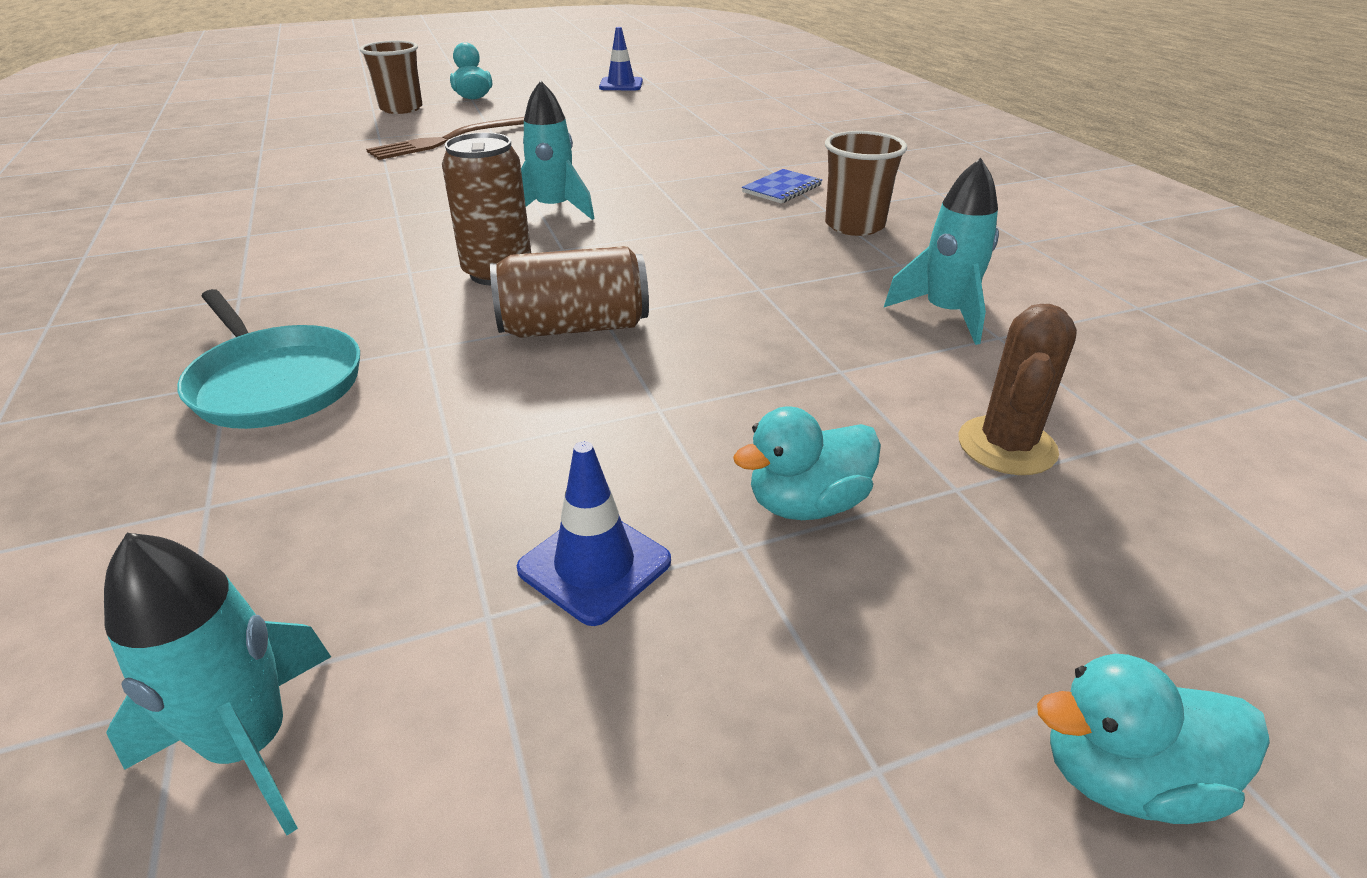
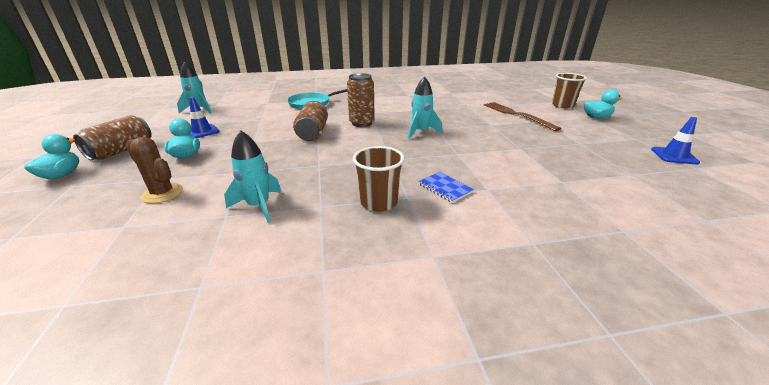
camera: 100 degrees right, 5 degrees down
none -> brown can [73,115,152,160]

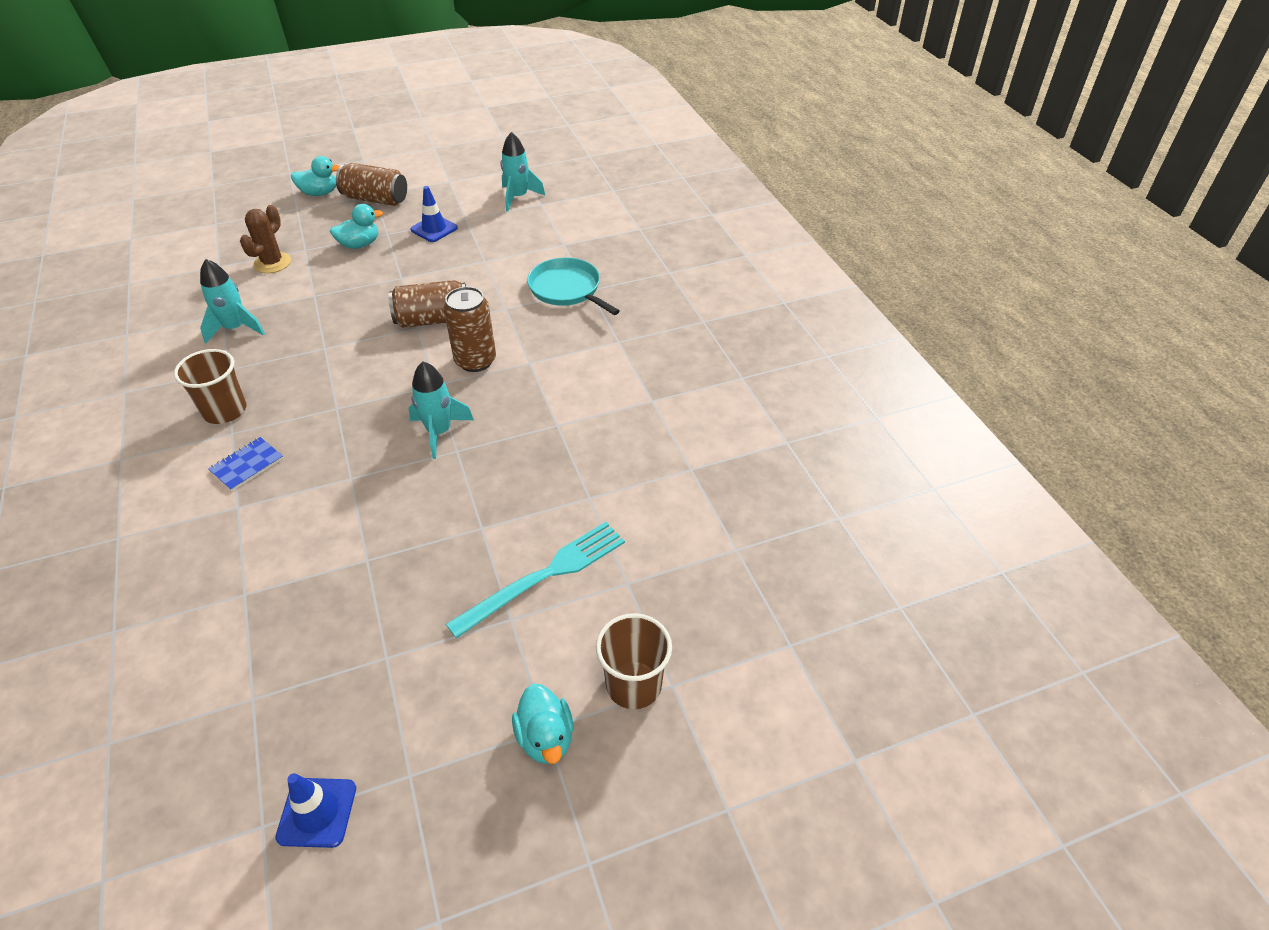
camera: 80 degrees right, 15 degrees up
brown fork [484,102,561,131] -> turquoise fork [446,522,625,639]

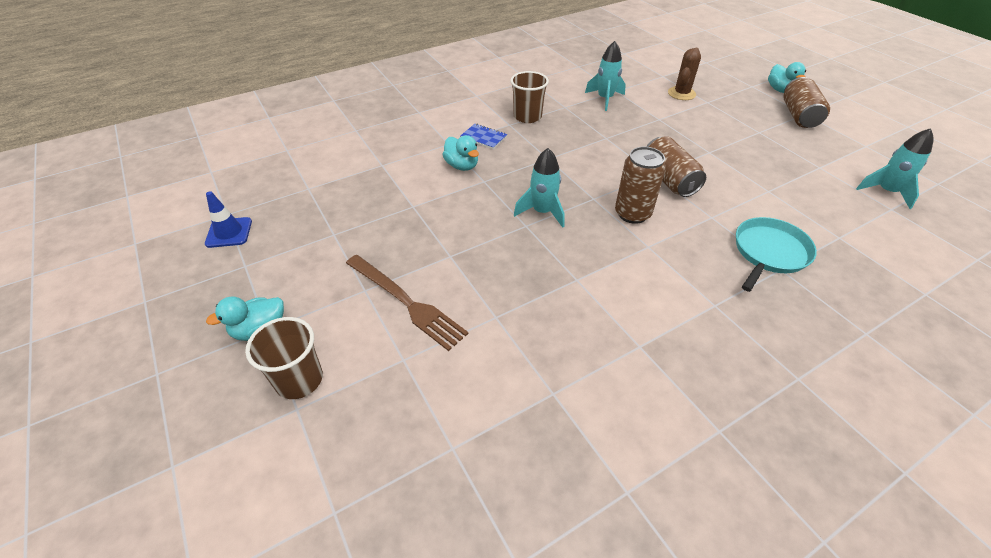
camera: 80 degrees right, 0 degrees up
brown cactus [240,205,291,273] -> brown cactus turned 75 degrees counterclockwise [668,48,701,100]
turquoise duck [330,204,383,249] -> turquoise duck moved to [442,135,479,171]
blue traffic cone [410,186,458,242] -> none
turquoise fork [446,522,625,639] -> brown fork [346,255,469,351]

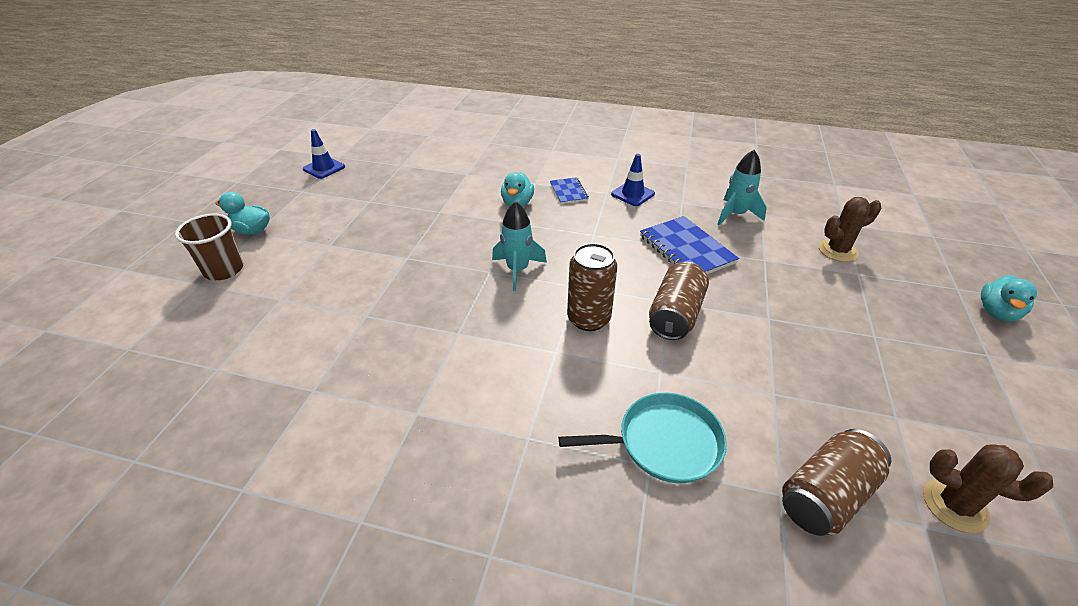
camera: 45 degrees right, 5 degrees down
brown fork [346,255,469,351] -> none
brown cup [510,71,549,123] -> blue traffic cone [611,154,655,206]
brown can [783,77,830,128] -> brown can moved to [782,429,891,536]
turquoise rocket [856,128,934,209] -> brown cactus [923,445,1053,533]
none -> blue notebook [640,216,739,274]

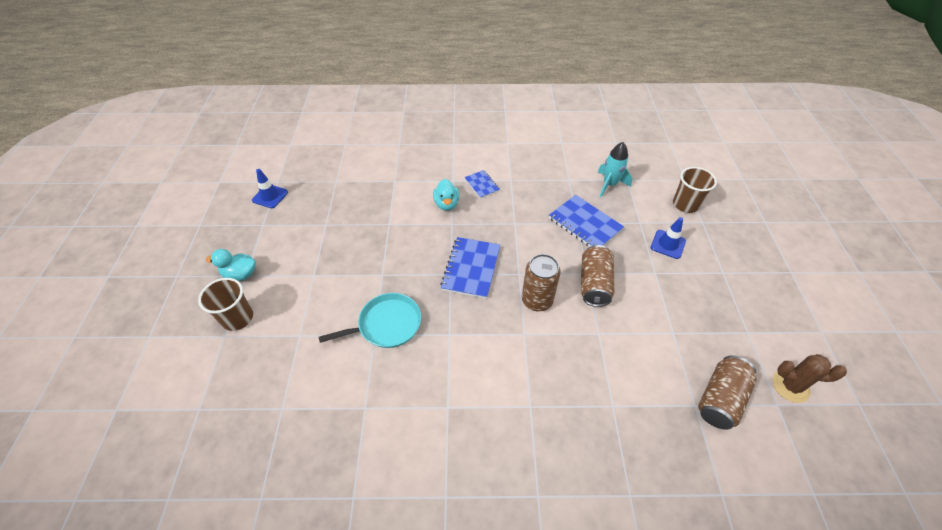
camera: 15 degrees left, 10 degrees up
turquoise rocket [492,201,547,291] -> blue notebook [440,237,500,299]
turquoise pan [559,393,727,483] -> turquoise pan moved to [319,293,421,348]
blue traffic cone [611,154,655,206] -> blue traffic cone moved to [651,217,686,259]
brown cactus [819,197,881,262] -> brown cup [673,167,717,213]
turquoise duck [981,275,1037,322] -> none

